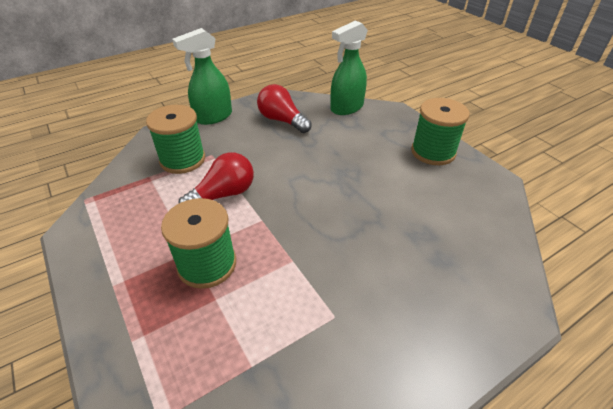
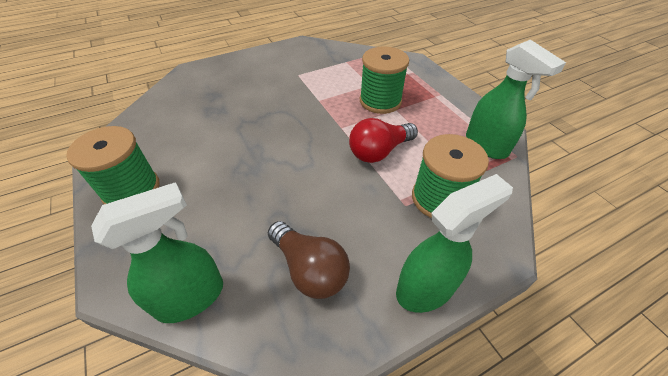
camera: 175 degrees left, 5 degrees up
red light bulb [257,84,312,133] -> brown light bulb [268,221,350,299]
none -> green spray bottle [466,40,566,159]

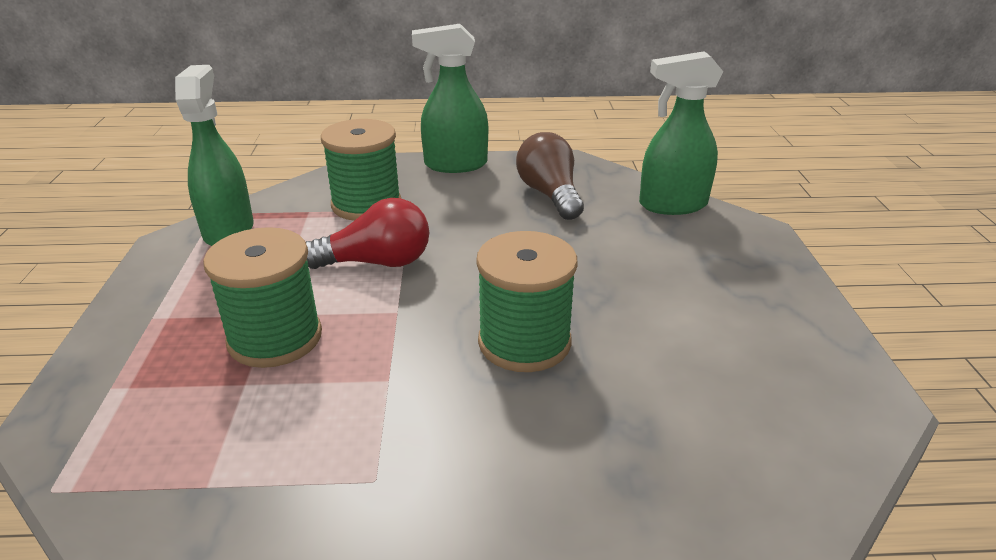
camera: 155 degrees left, 15 degrees down
green spool [66,126,160,204] -> green spool moved to [476,231,578,372]

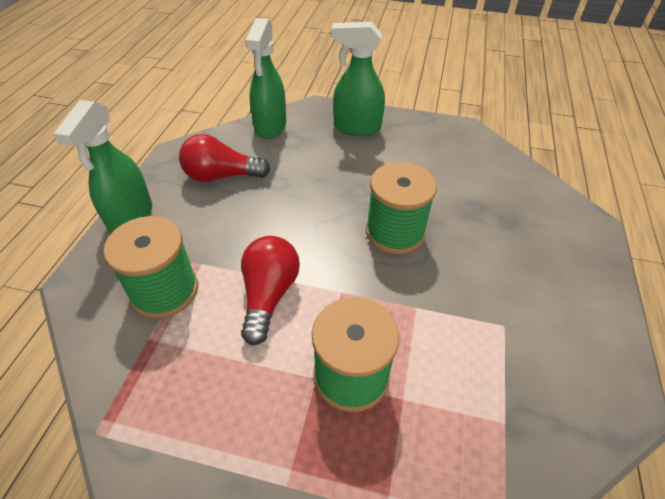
camera: 75 degrees left, 15 degrees up
green spray bottle [175,65,254,246] -> green spray bottle moved to [331,22,385,136]
brown light bulb [516,132,584,220] -> red light bulb [179,134,271,182]

